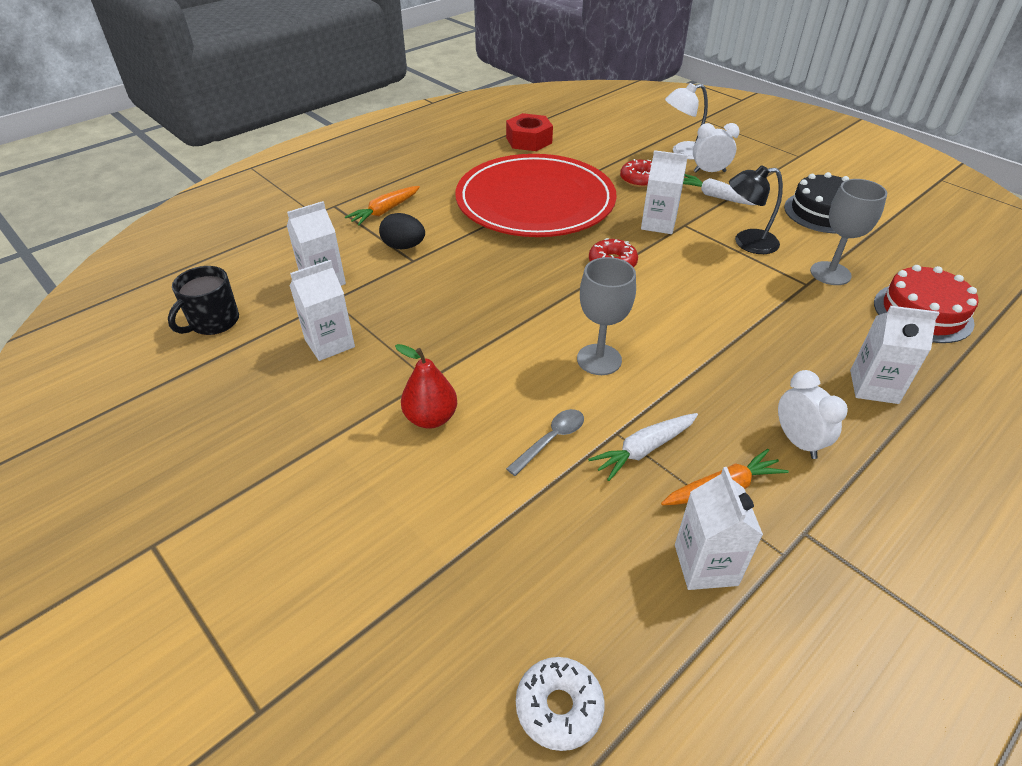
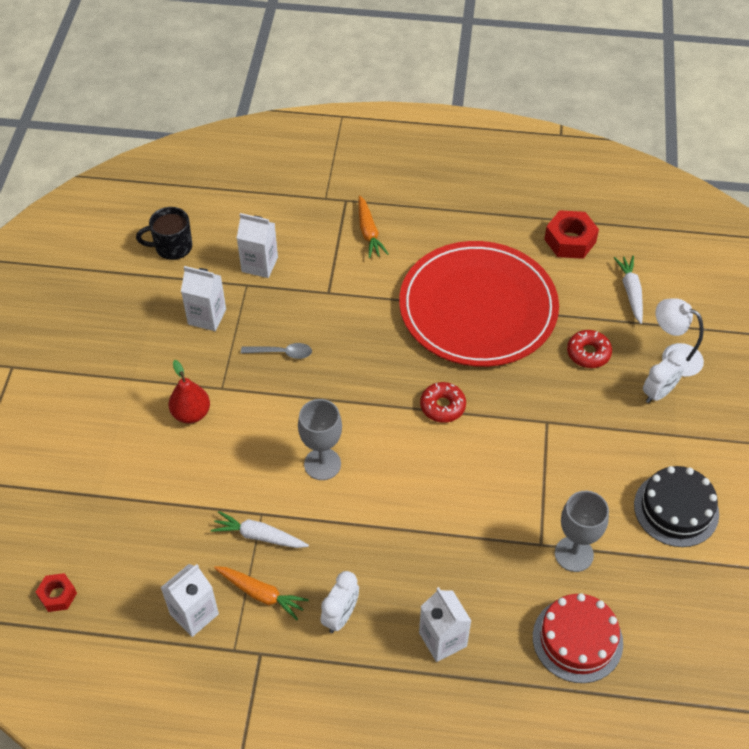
camera: 50 degrees right, 10 degrees up
orange carrot [345,186,420,225] -> orange carrot turned 105 degrees counterclockwise [358,196,388,258]
black egg [379,213,425,249] -> none
grey spoon [506,409,584,476] -> grey spoon moved to [241,343,312,359]
white donut [516,657,605,751] -> red nut [36,573,77,612]
white carton [641,150,688,234] -> none
white carrot [683,174,756,205] -> white carrot moved to [614,256,643,324]
white clock [693,123,740,172] -> white clock turned 90 degrees clockwise [643,350,686,403]
black lamp [729,165,783,254] -> none

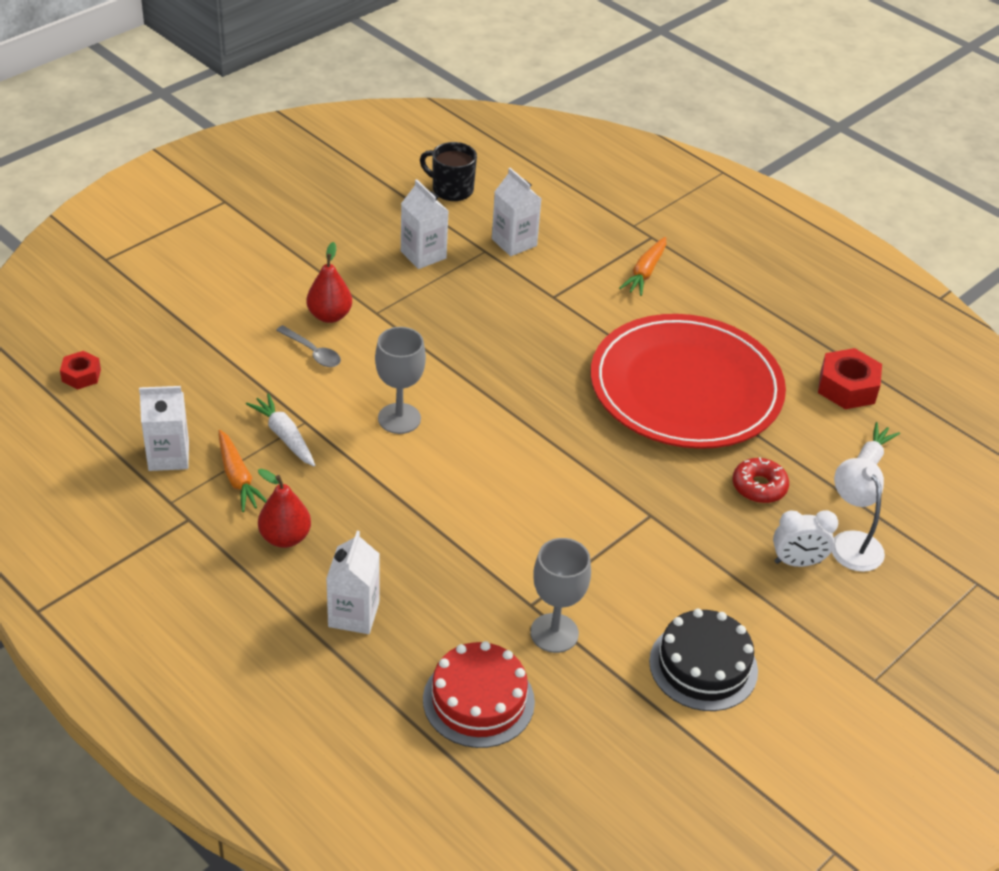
camera: 35 degrees right, 10 degrees down
grey spoon [241,343,312,359] -> grey spoon moved to [276,325,341,367]
white clock [320,571,359,633] -> red pear [258,469,311,548]
red donut [420,382,466,423] -> none

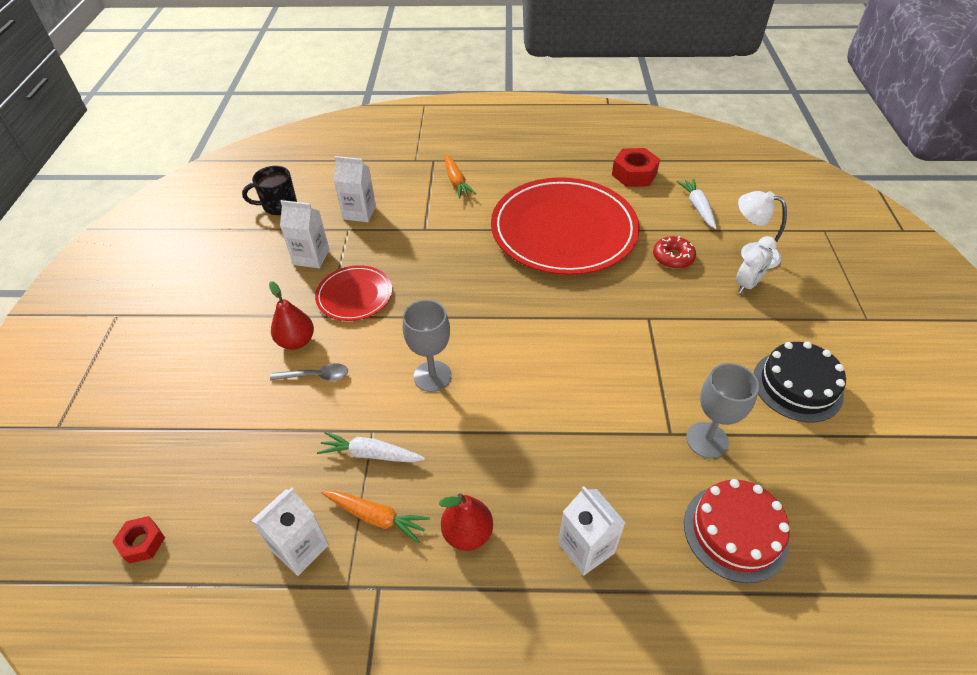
camera: 40 degrees left, 5 degrees up
none -> red plate [315,265,392,321]

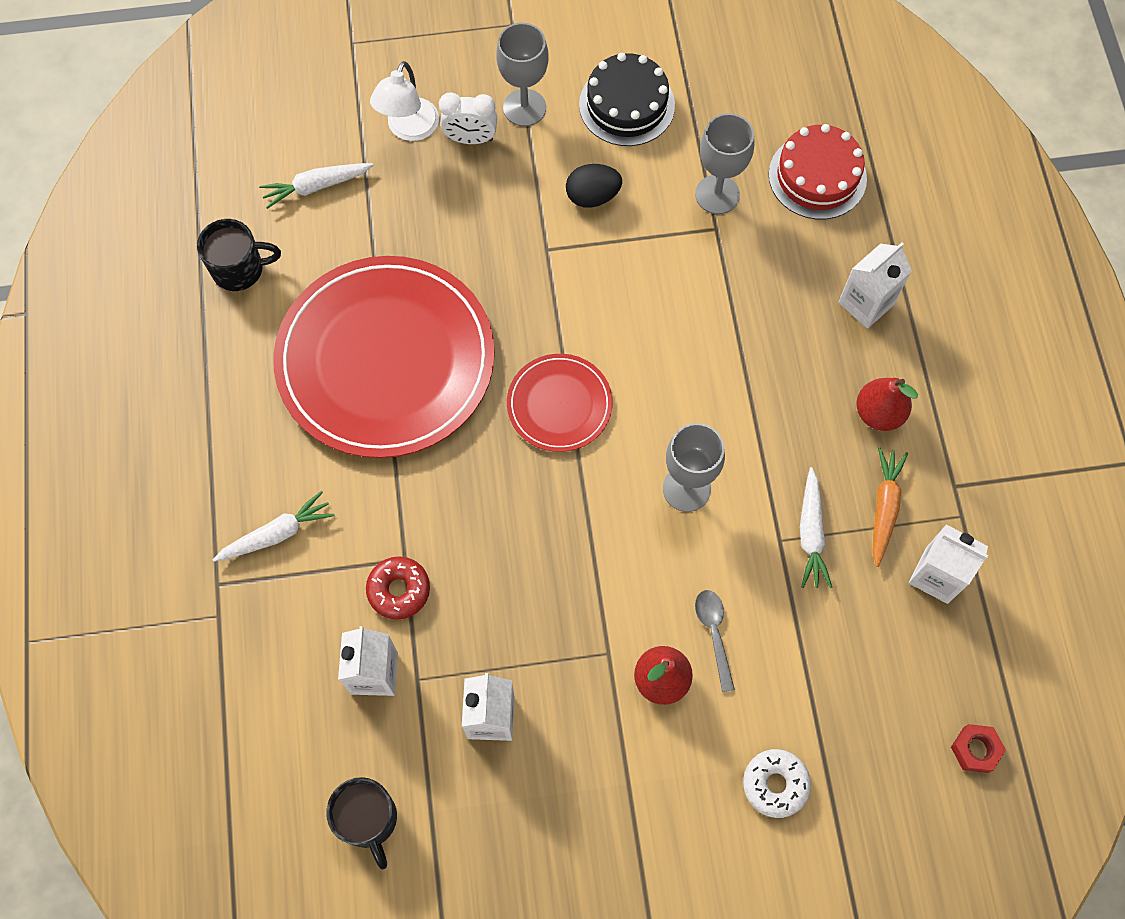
camera: 100 degrees left, 20 degrees up
red plate [315,265,392,321] -> red plate moved to [507,354,613,452]
orange carrot [445,154,476,199] -> white carrot [213,491,335,562]
red nut [612,148,660,187] -> black mug [197,219,281,291]
red donut [653,236,696,269] -> red donut moved to [366,556,430,619]
white clock [736,236,777,293] -> white clock turned 150 degrees clockwise [439,92,497,144]
none -> grey goblet [496,23,549,126]
none -> black egg [566,164,622,208]
none -> white donut [743,749,811,818]

